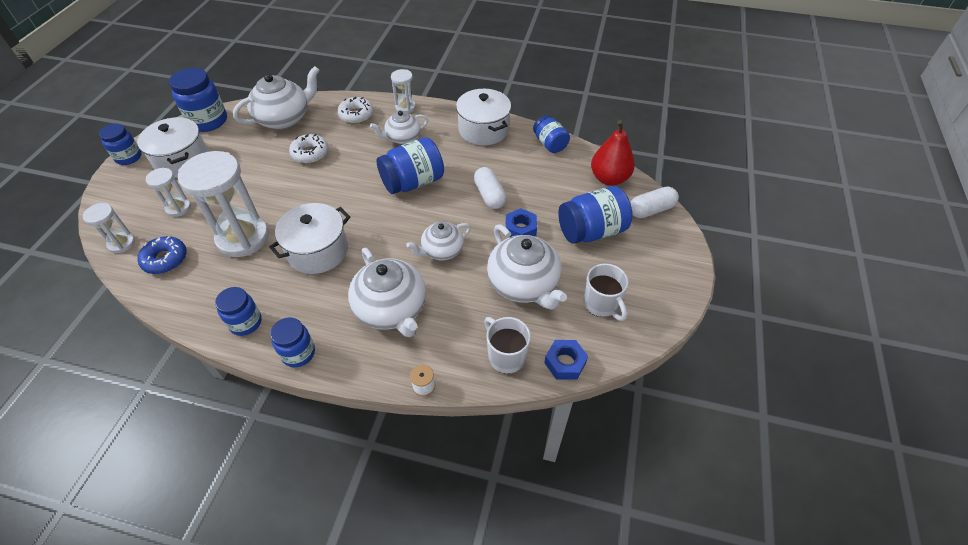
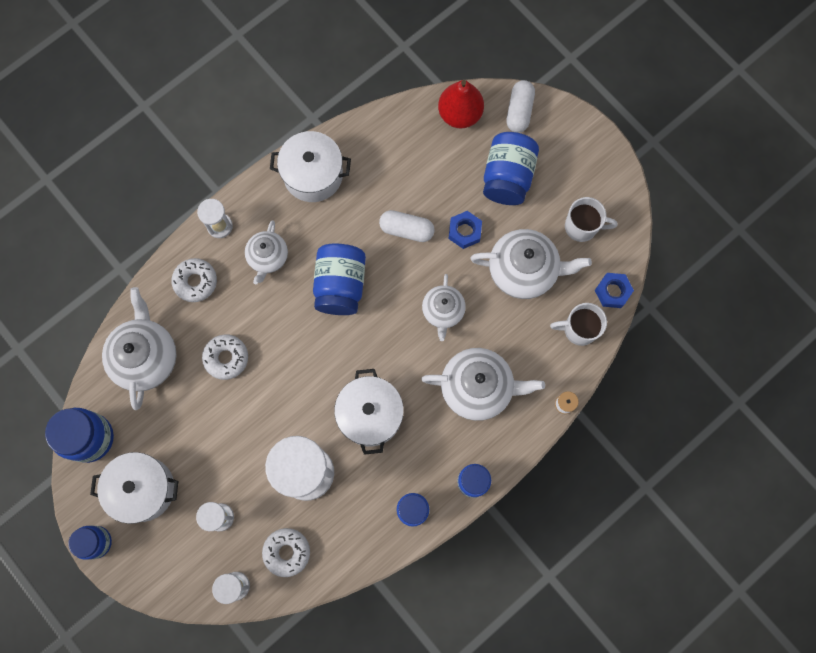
camera: 55 degrees left, 25 degrees up
blue donut [137,236,187,274] -> white donut [262,528,310,577]
blue jar [533,115,570,153] -> none

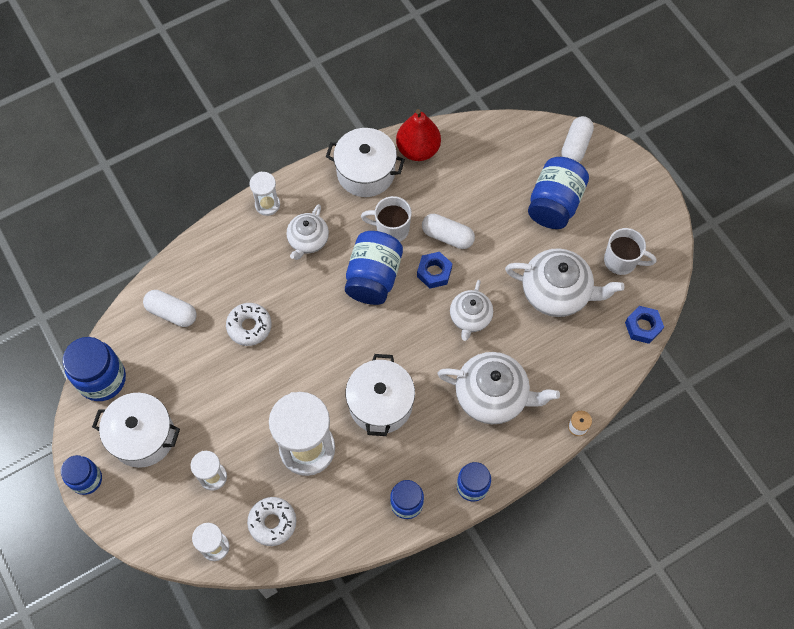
camera: 10 degrees right, 10 degrees down
white teapot [102,287,176,410] -> white capsule [143,290,197,327]
white donut [171,258,217,302] -> none
red pear [438,80,484,128] -> red pear moved to [396,109,441,161]
blue nut [449,211,482,249] -> blue nut moved to [417,252,453,289]
white mug [550,303,607,346] -> white mug moved to [361,196,412,242]

